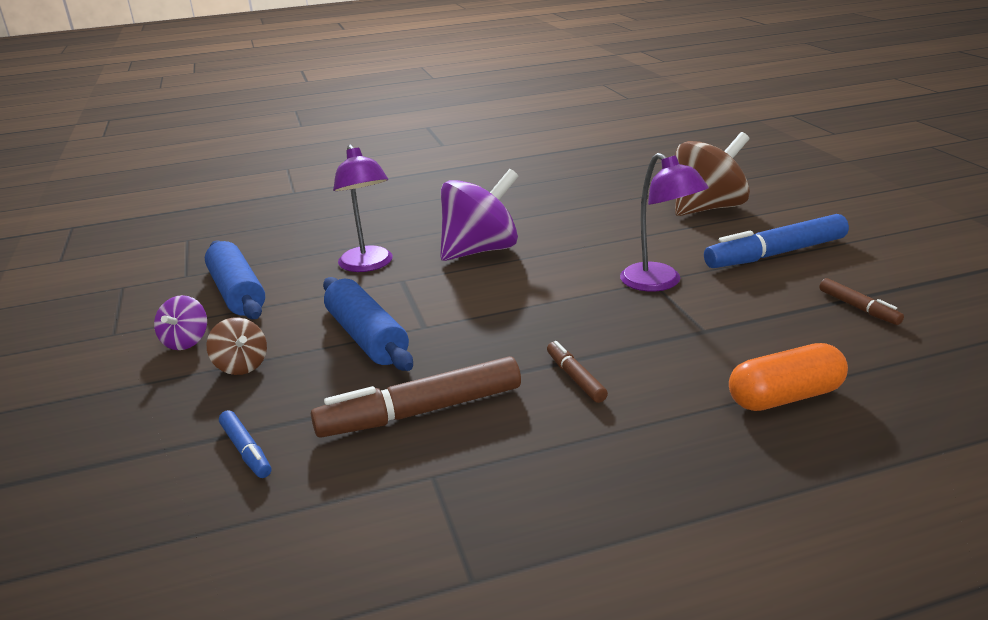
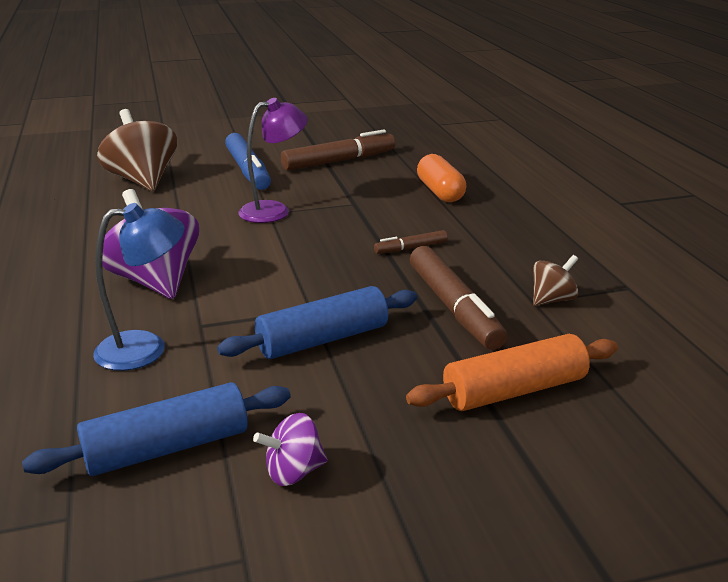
camera: 90 degrees left, 0 degrees up
purple spinning top [154,295,207,350] -> purple spinning top turned 150 degrees clockwise [253,413,328,486]
brown spinning top [207,318,267,375] -> brown spinning top moved to [533,255,578,306]
blue marker [219,410,271,478] -> orange rolling pin [406,334,618,411]
purple lamp [333,144,393,272] -> blue lamp [93,203,185,371]
brown marker [819,278,904,325] -> brown marker [281,129,395,171], size x1.99

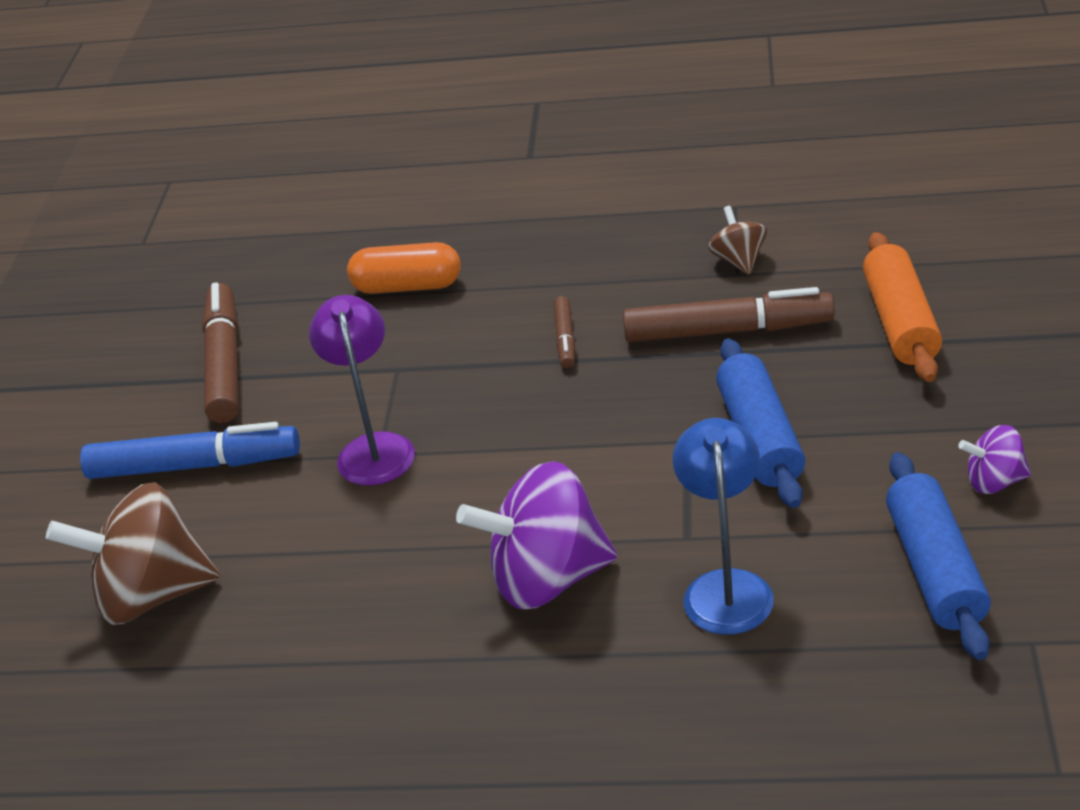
camera: 65 degrees left, 10 degrees up
purple spinning top [253,413,328,486] -> purple spinning top turned 90 degrees clockwise [958,425,1031,494]

